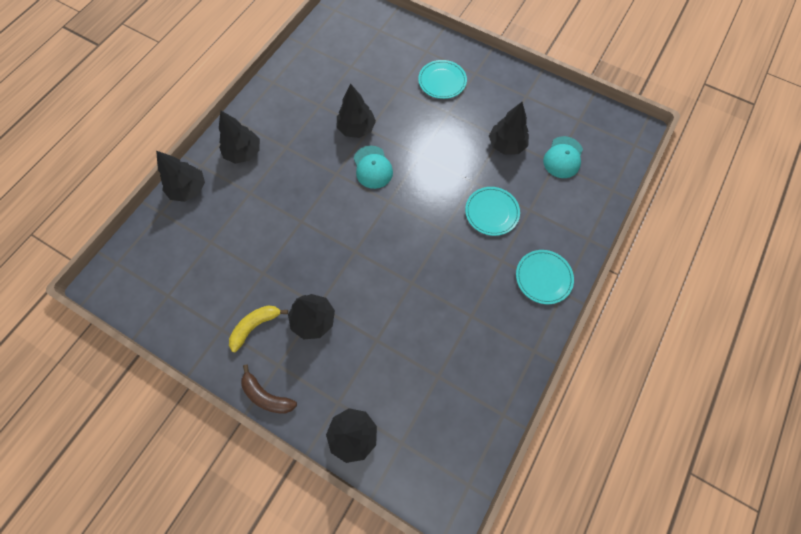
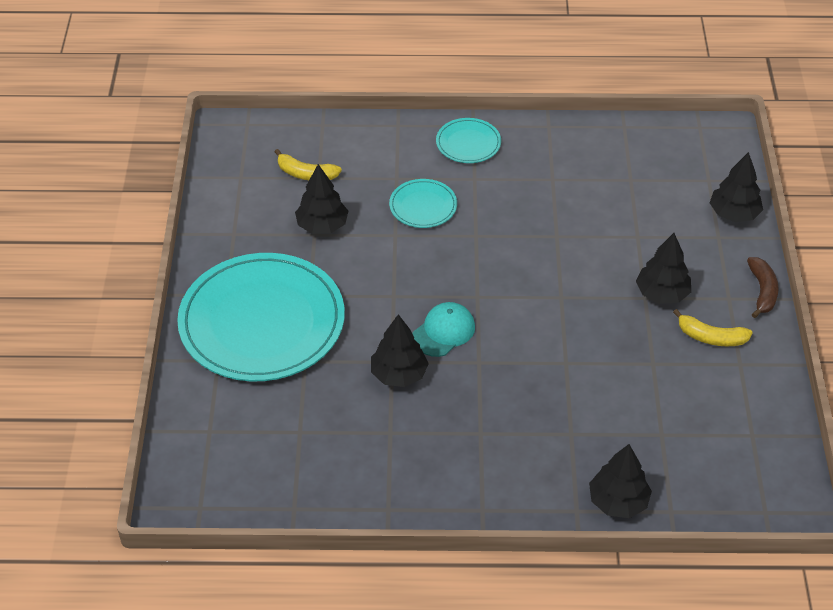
camera: 120 degrees left, 20 degrees down
black tree [219,110,260,164] -> none
turquoise plate [418,60,467,99] -> turquoise plate [177,253,345,381], size x2.28
turquoise cap [543,136,583,178] -> yellow banana [275,149,342,180]

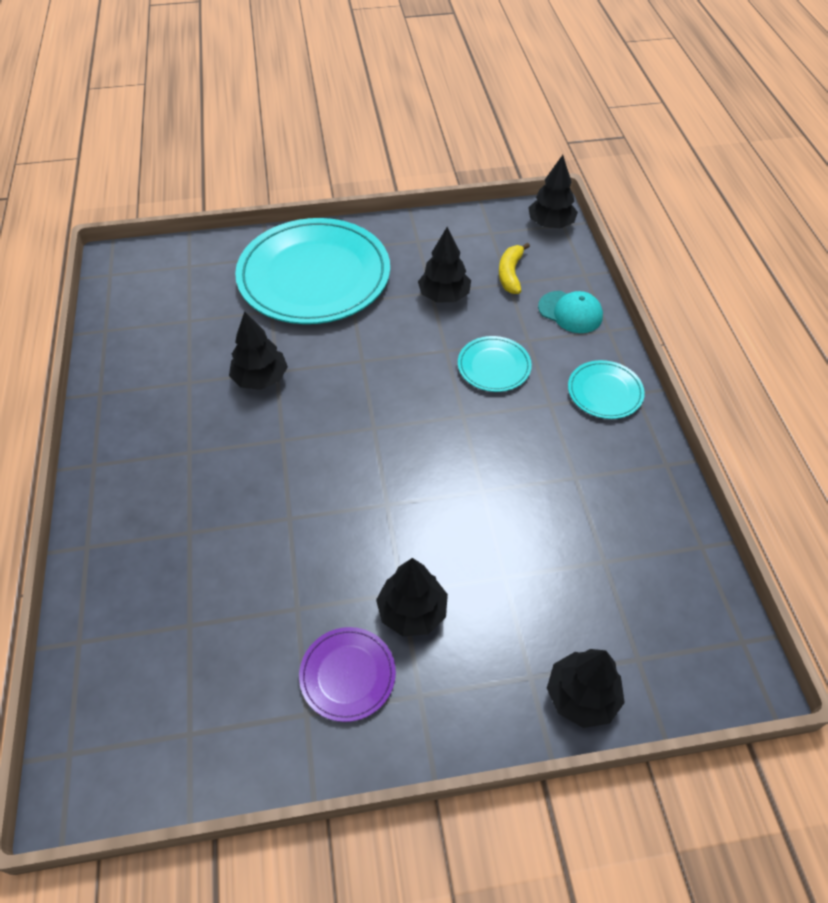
camera: 80 degrees right, 5 degrees up
turquoise cap [413,302,475,357] -> turquoise cap moved to [538,291,603,333]
black tree [589,444,652,518] -> black tree moved to [528,155,578,228]
yellow banana [673,309,753,346] -> purple plate [299,627,396,722]
brown banana [747,257,779,318] -> none

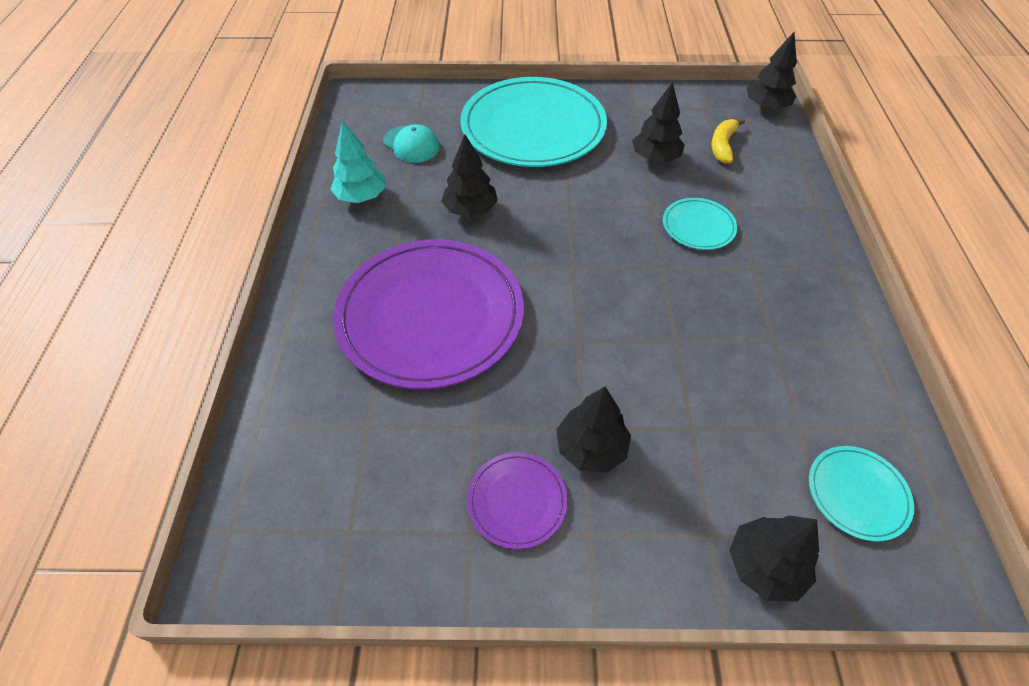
camera: 10 degrees right, 0 degrees up
turquoise cap [538,291,603,333] -> turquoise cap moved to [383,125,440,163]
turquoise plate [568,360,645,419] -> turquoise plate moved to [809,446,914,542]
none -> turquoise tree [330,121,386,203]
none -> purple plate [333,239,524,389]

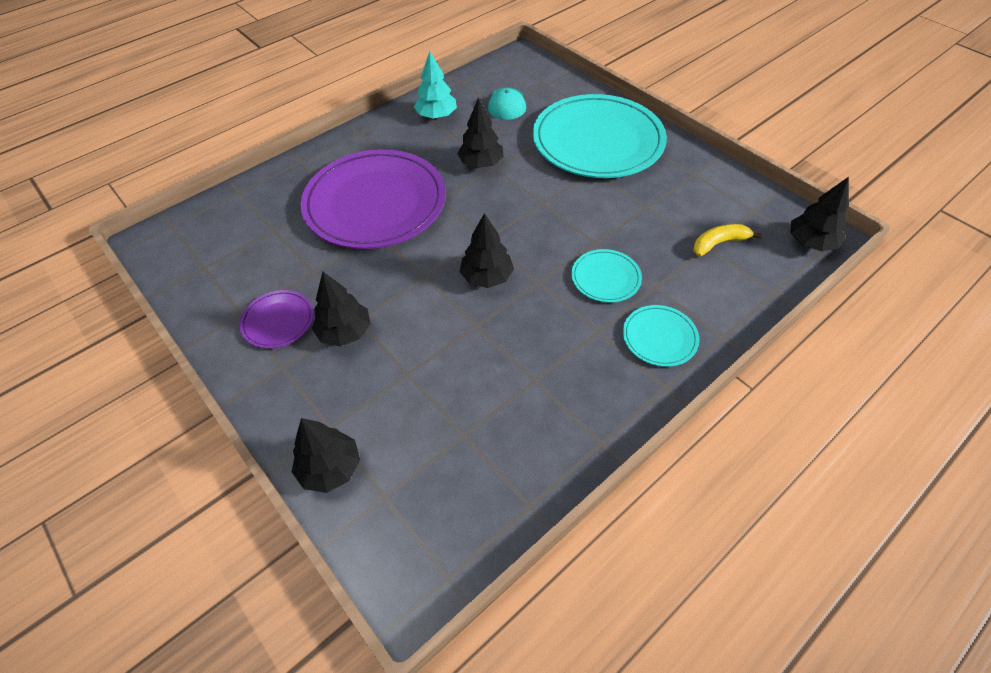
camera: 50 degrees right, 0 degrees up
black tree [632,82,685,162] -> black tree moved to [460,213,514,288]
turquoise plate [809,446,914,542] -> turquoise plate moved to [623,305,699,367]

